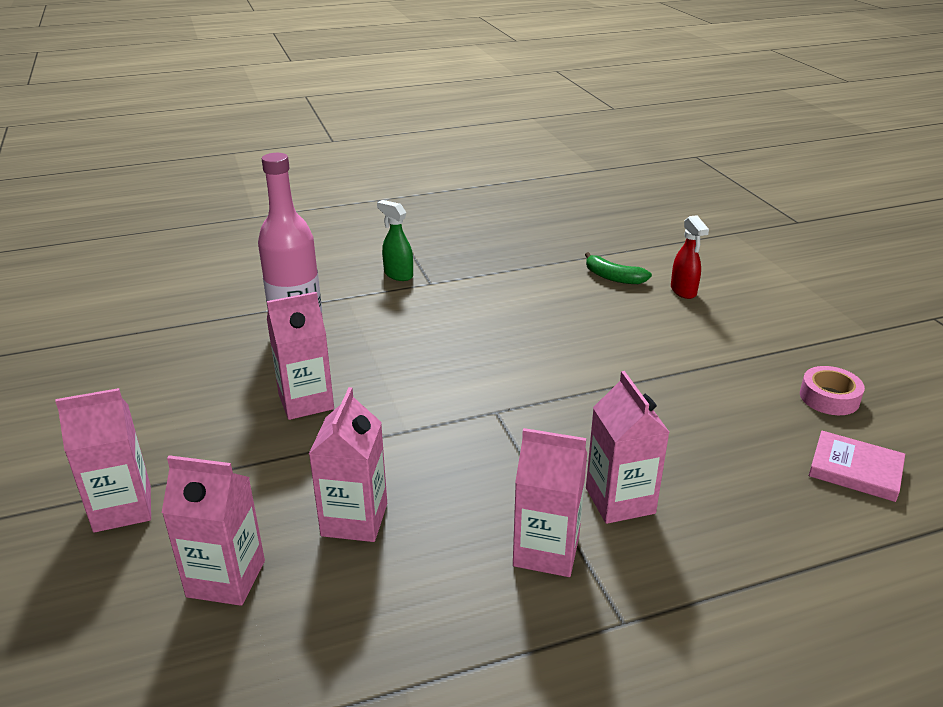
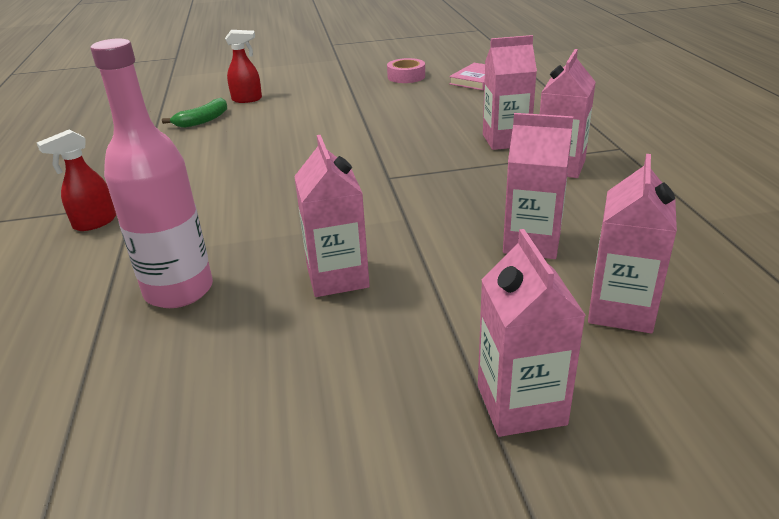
camera: 80 degrees left, 0 degrees up
green spray bottle [377,200,413,281] -> red spray bottle [37,129,116,231]

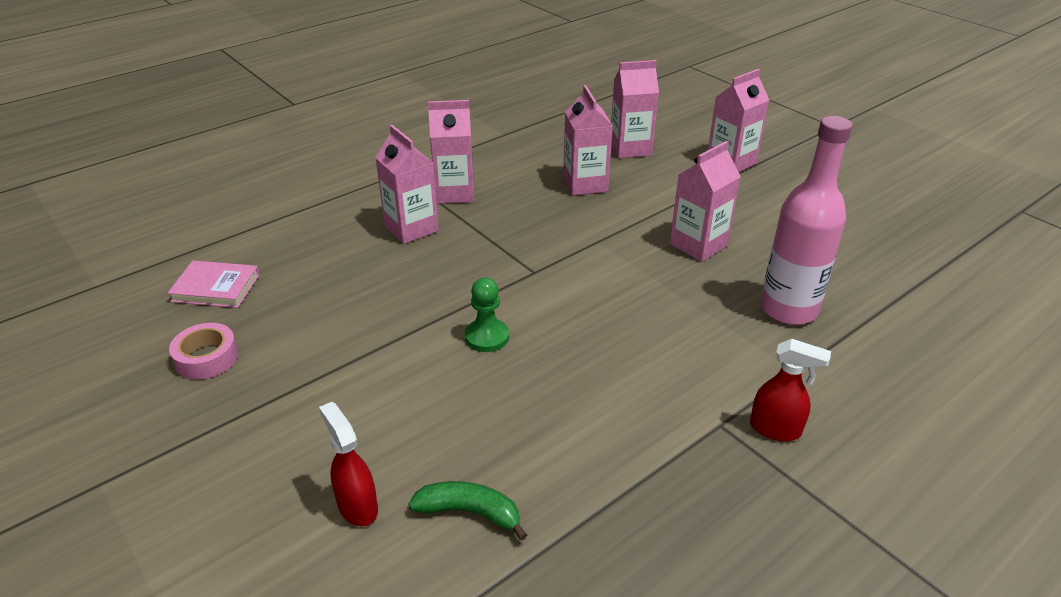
camera: 120 degrees left, 5 degrees up
none -> green pawn [465,278,509,352]

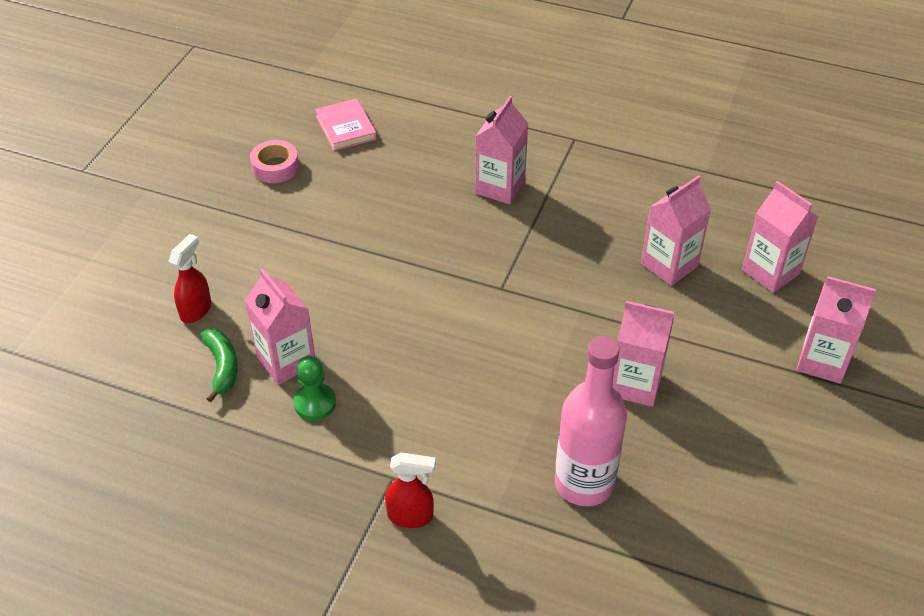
camera: 60 degrees right, 10 degrees up
pink carton [428,100,474,204] -> pink carton moved to [245,268,315,385]
green pawn [465,278,509,352] -> green pawn moved to [293,356,336,420]
red spray bottle [750,339,831,441] -> red spray bottle turned 75 degrees counterclockwise [385,452,436,528]

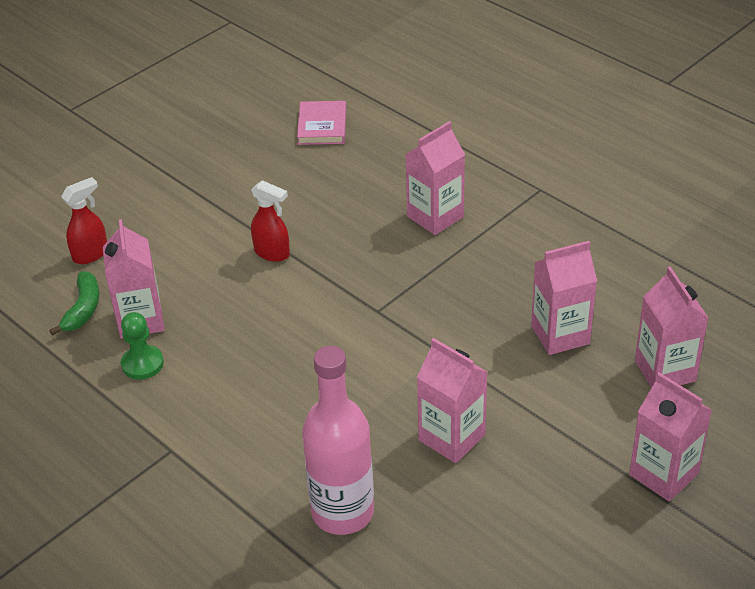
camera: 25 degrees right, 5 degrees down
pink tape [250,140,299,183] -> none
red spray bottle [385,452,436,528] -> red spray bottle moved to [251,180,290,262]

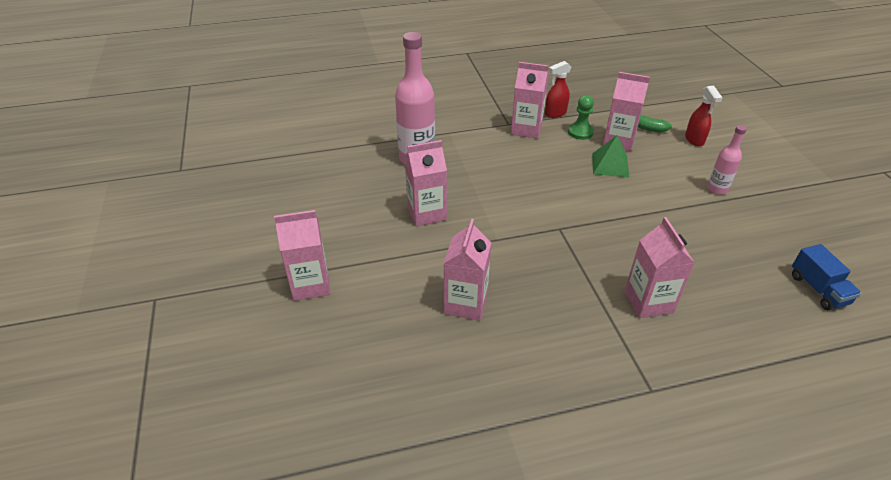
camera: 120 degrees right, 0 degrees up
red spray bottle [251,180,290,262] -> red spray bottle moved to [545,61,571,118]
pink book [297,101,346,145] -> blue truck [792,244,861,310]
pink carton [635,267,709,388] -> pink carton moved to [511,62,549,139]
none -> green pyramid [592,135,629,177]
none -> pink bottle [707,125,747,195]

